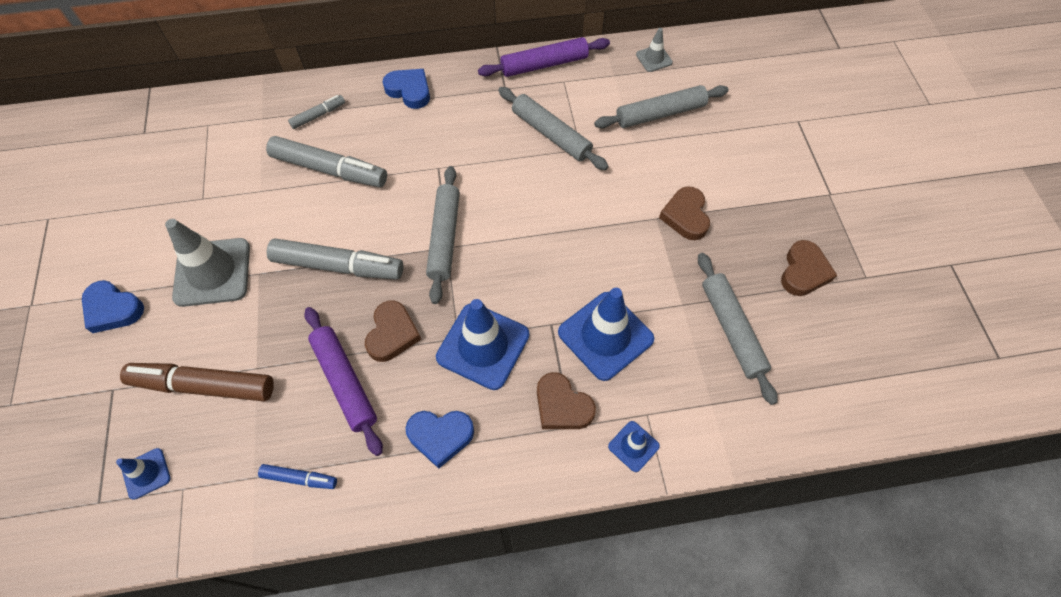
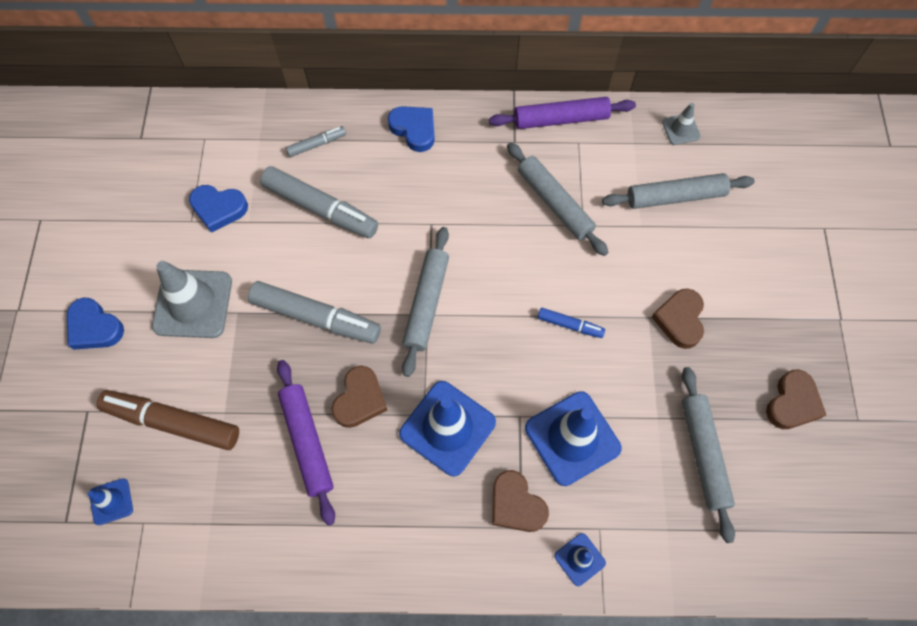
camera: 10 degrees right, 5 degrees up
blue marker [258,464,337,489] -> blue marker moved to [538,308,605,338]
blue heart [405,411,474,469] -> blue heart moved to [189,185,248,233]

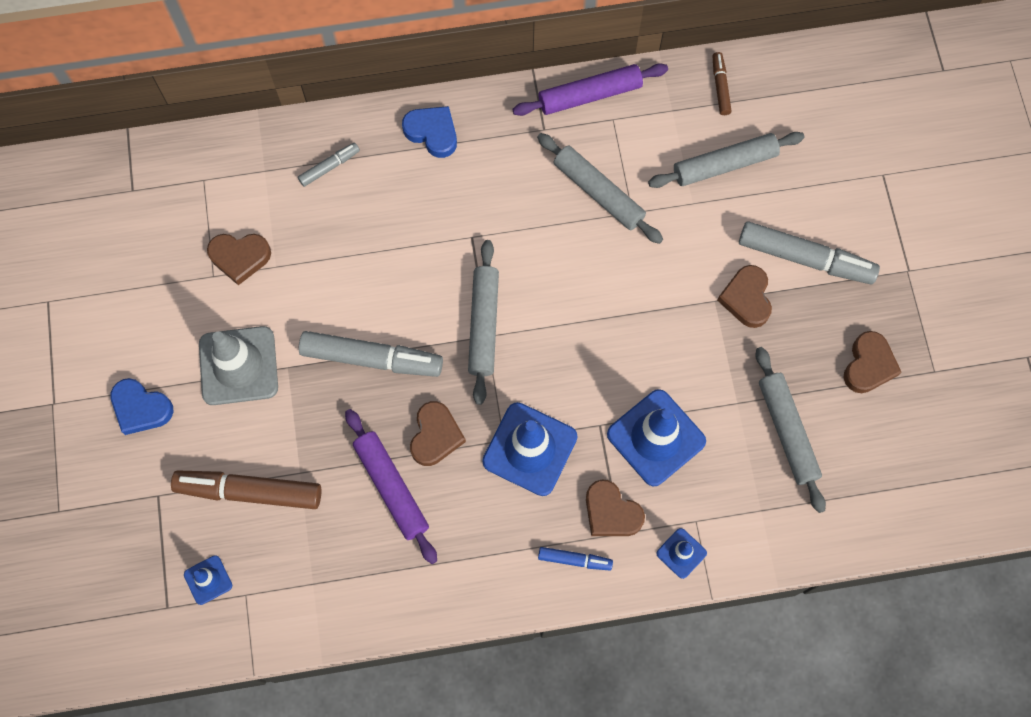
camera: 10 degrees left, 5 degrees up
blue heart [189,185,248,233] -> brown heart [207,234,271,285]
grey marker [260,166,378,238] -> grey marker moved to [739,221,880,284]
blue marker [538,308,605,338] -> blue marker moved to [538,547,613,571]
grey traffic cone [662,103,701,145] -> brown marker [713,52,732,115]

